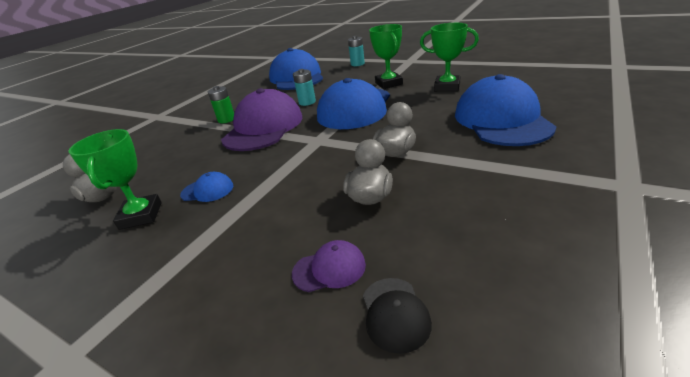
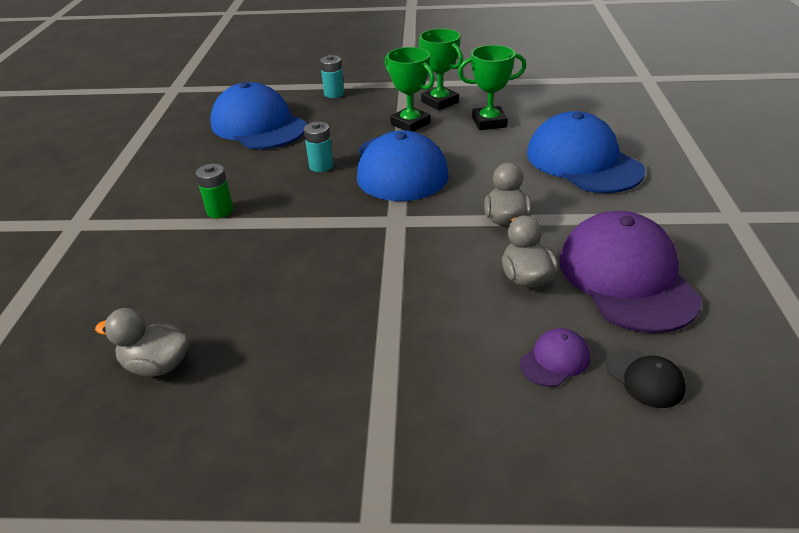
camera: 30 degrees left, 5 degrees up
green trophy [68,129,162,230] -> green trophy moved to [419,29,463,110]
blue cap [180,172,233,202] -> none
purple cap [221,88,302,151] -> purple cap moved to [559,211,702,333]

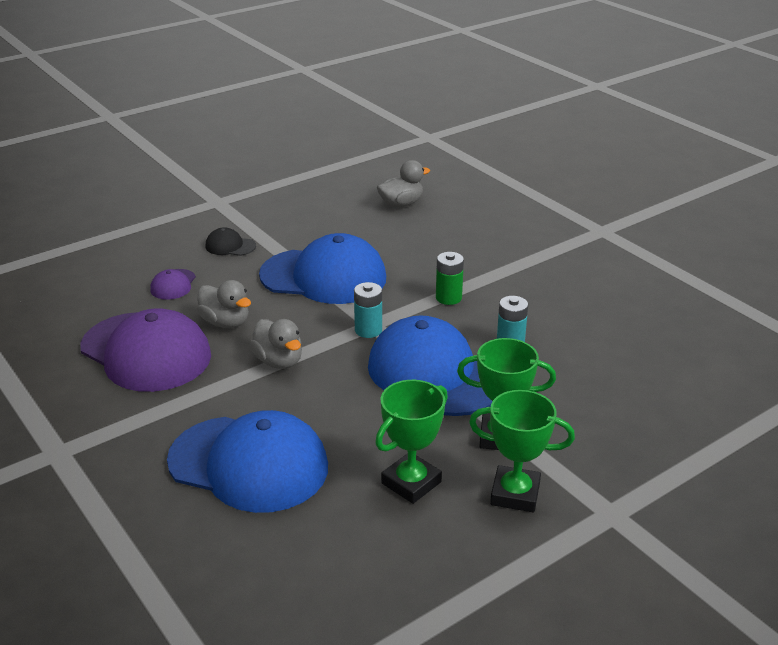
camera: 140 degrees right, 5 degrees down
green battery [196,164,233,218] -> green battery moved to [436,252,464,305]
blue cap [210,82,307,149] -> blue cap moved to [259,233,386,304]
turquoise battery [320,55,344,98] -> turquoise battery moved to [354,282,382,338]
black cap [606,349,686,408] -> black cap moved to [205,227,256,256]

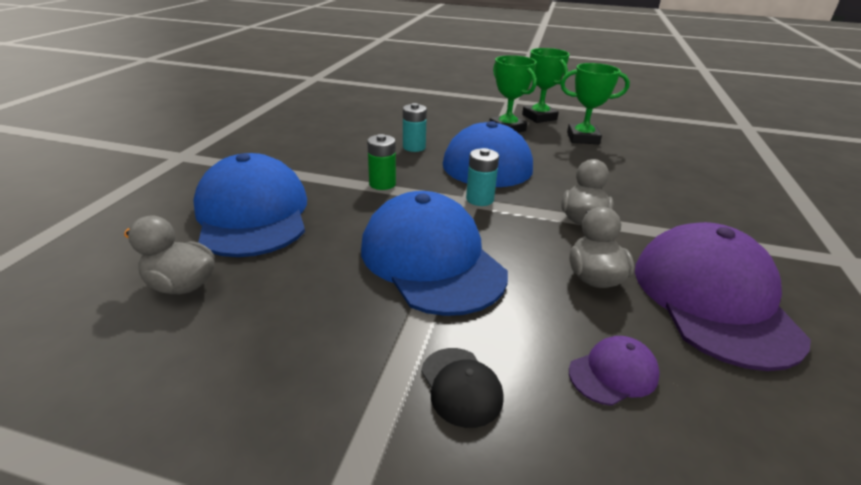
camera: 130 degrees left, 0 degrees up
blue cap [167,410,328,513] -> blue cap moved to [193,153,307,257]

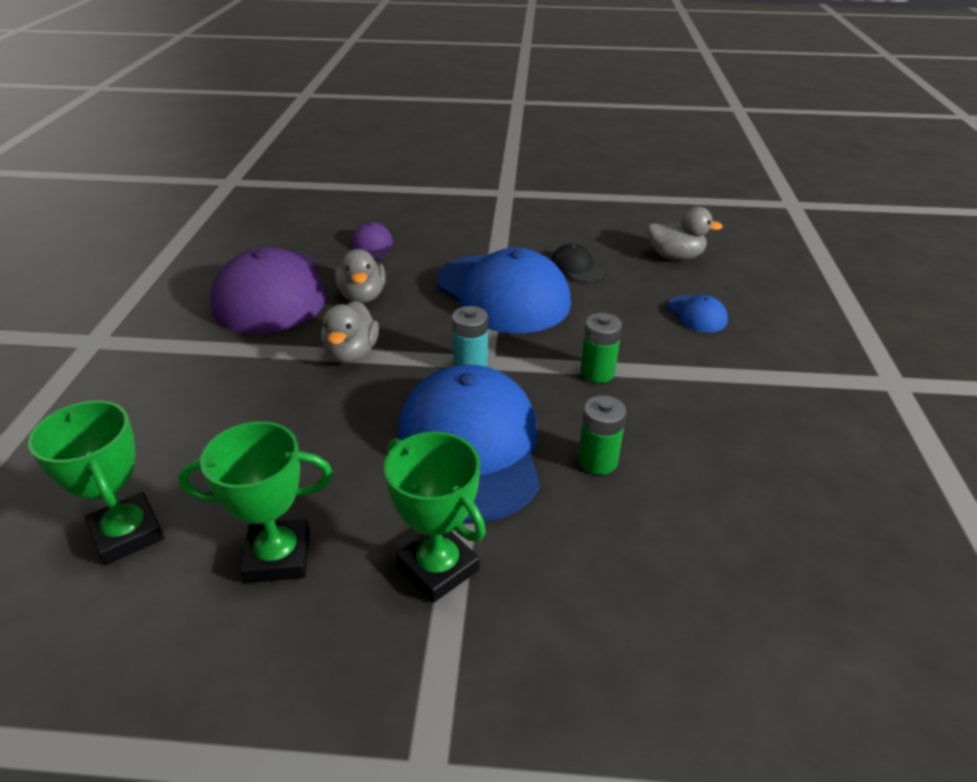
camera: 170 degrees right, 5 degrees up
blue cap [193,153,307,257] -> blue cap [667,295,728,332], size x0.42
turquoise battery [403,103,427,152] -> green battery [578,395,627,475]
black cap [421,348,504,428] -> black cap moved to [551,244,604,282]
green trophy [522,48,570,123] -> green trophy moved to [28,400,164,565]
purple cap [569,336,660,406] -> purple cap turned 120 degrees clockwise [351,222,393,259]

